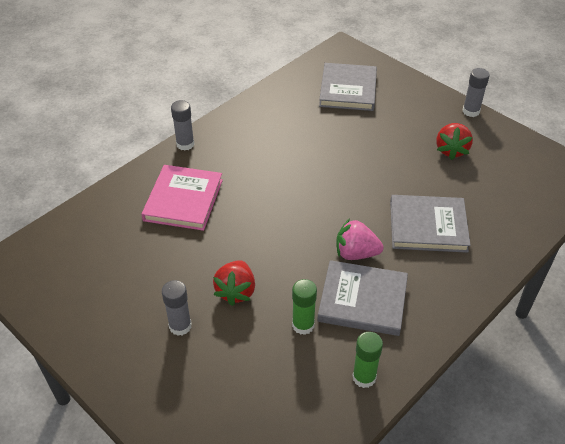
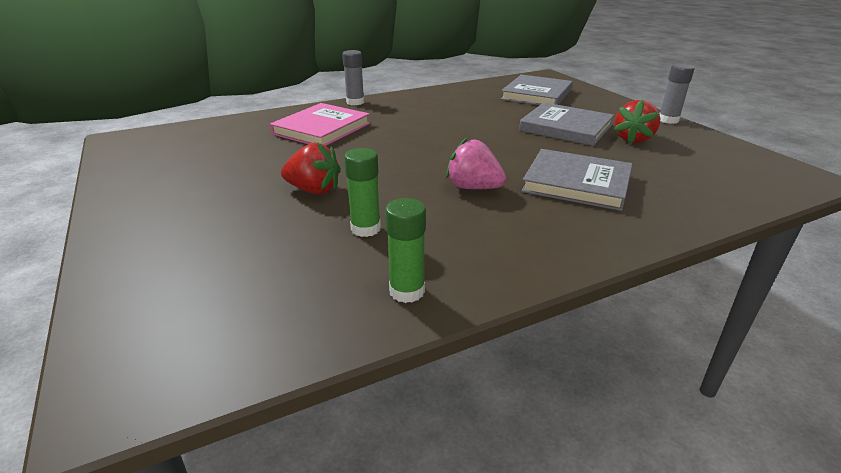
camera: 20 degrees right, 15 degrees down
grey glue stick [162,280,192,336] -> none
red strawberry [213,260,255,306] -> red strawberry turned 105 degrees counterclockwise [281,142,341,194]
grey book [317,260,408,336] -> grey book moved to [519,102,614,146]

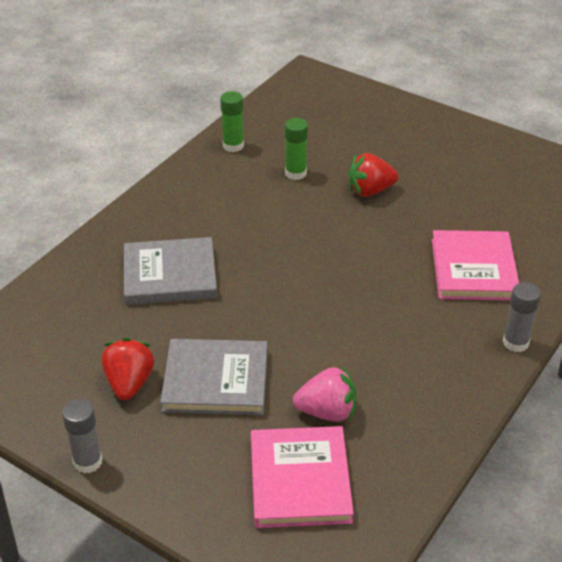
camera: 150 degrees right, 10 degrees up
pink strawberry [446,137,507,189] -> pink strawberry moved to [293,366,356,422]
grey book [501,75,573,105] -> pink book [251,426,354,528]

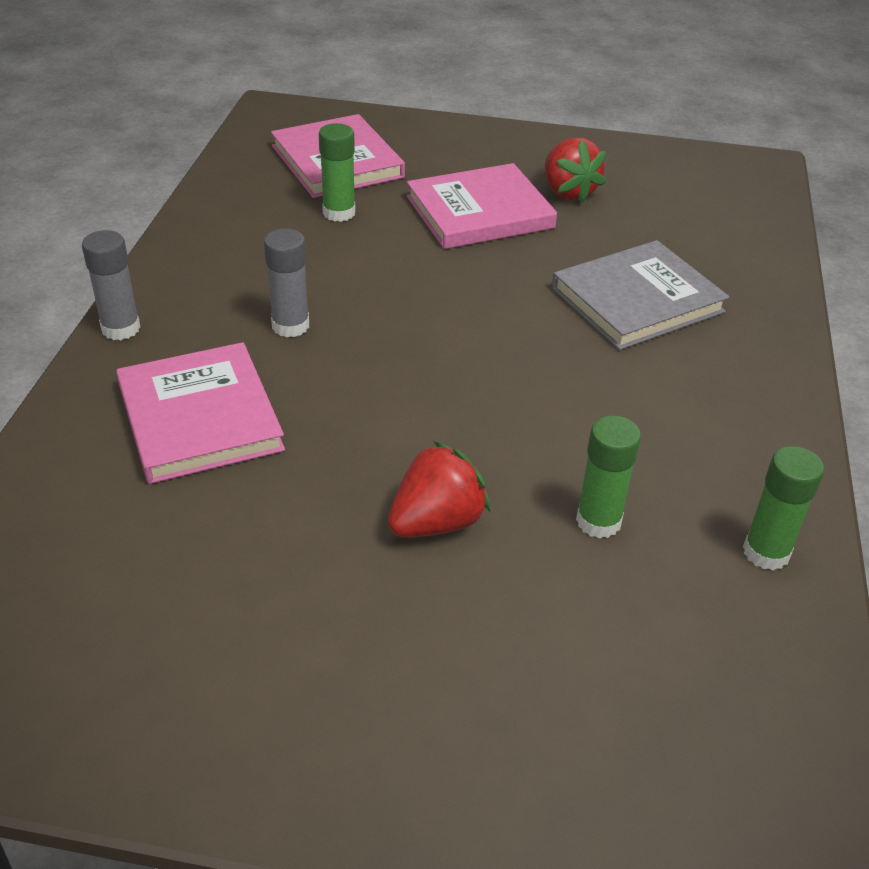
camera: 155 degrees right, 0 degrees up
grey glue stick [62,399,103,473] -> grey glue stick moved to [264,229,309,337]
grey book [160,339,268,415] -> pink book [407,163,557,249]
pink strawberry [293,366,356,422] -> green glue stick [319,123,355,222]

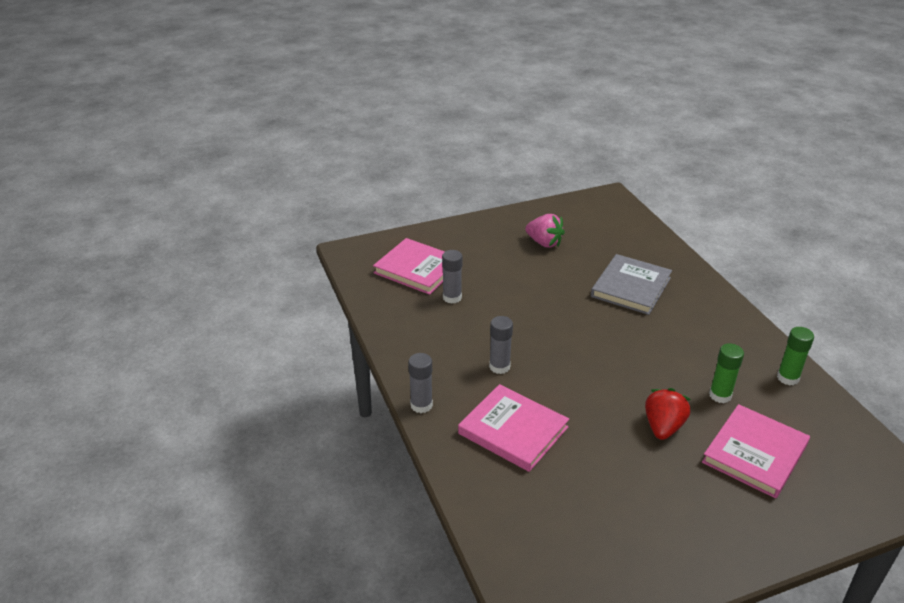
camera: 30 degrees left, 5 degrees down
green glue stick [319,123,355,222] -> grey glue stick [442,250,462,304]
pink book [407,163,557,249] -> pink book moved to [702,404,810,499]
red strawberry [545,138,606,203] -> pink strawberry [525,214,565,248]

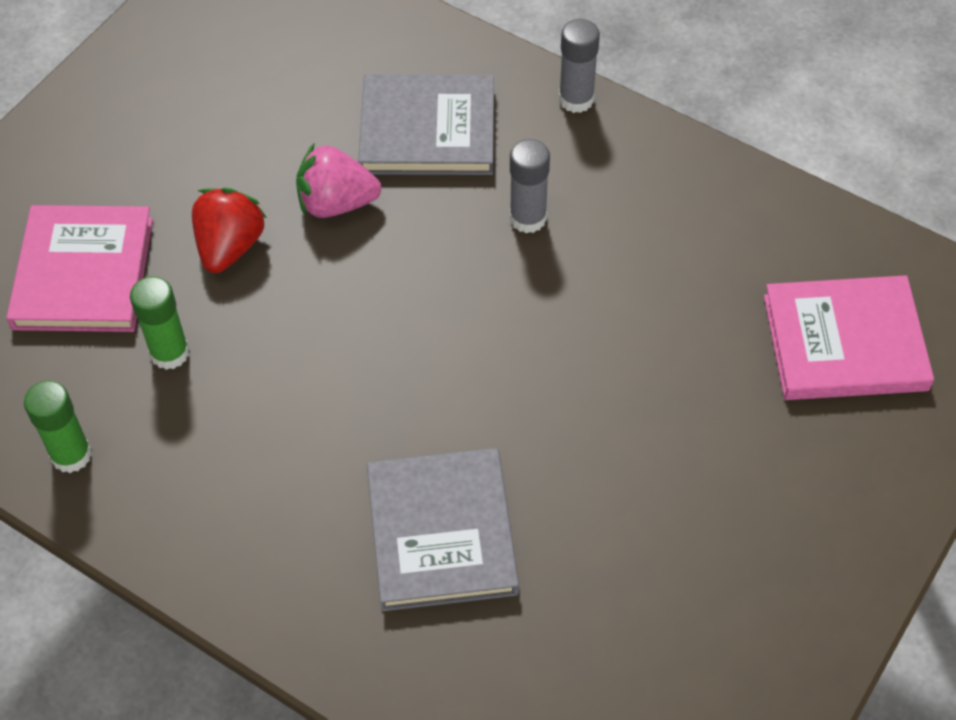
camera: 145 degrees right, 20 degrees up
grey glue stick [442,250,462,304] -> none
pink book [458,384,569,472] -> grey book [358,74,494,175]
pink strawberry [525,214,565,248] -> pink strawberry moved to [296,144,381,218]
red strawberry [645,388,691,440] -> red strawberry turned 150 degrees counterclockwise [192,188,267,273]

